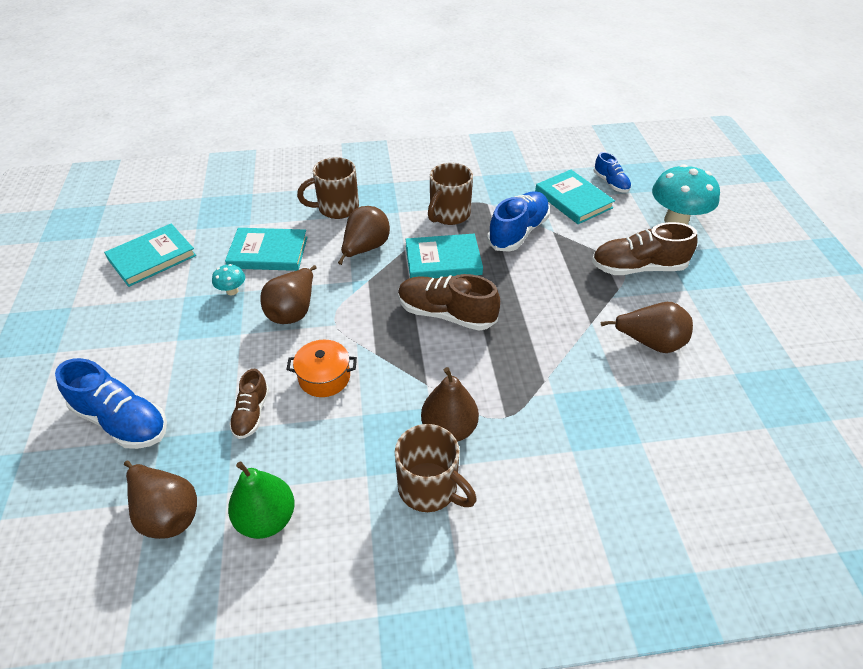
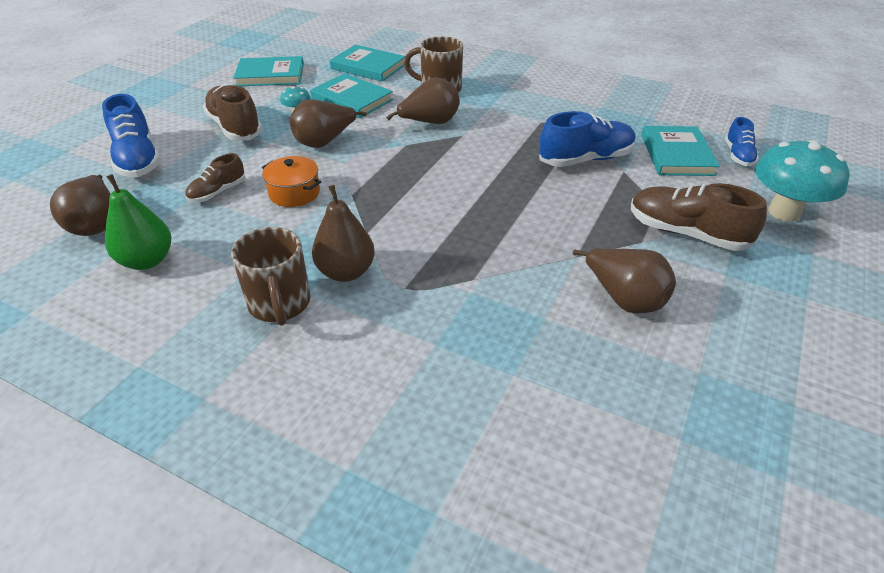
camera: 35 degrees right, 5 degrees down
brown shoe [398,274,500,330] -> brown shoe moved to [203,84,263,141]
turquoise book [406,234,483,279] -> turquoise book moved to [330,45,405,82]
brown mug [428,163,473,225] -> none

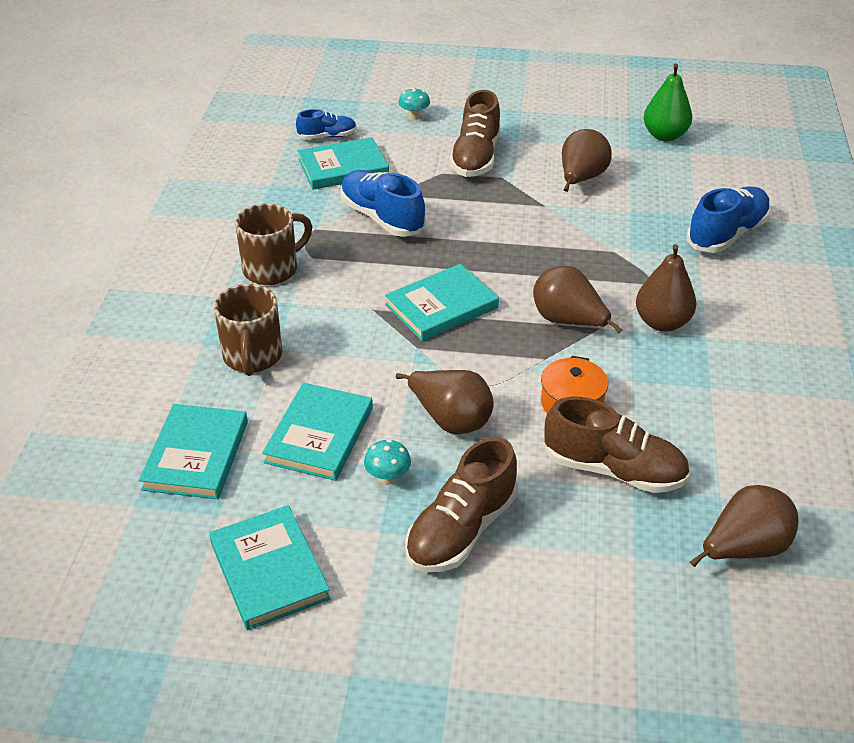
camera: 110 degrees left, 0 degrees up
blue shoe [102,94,160,177] -> blue shoe moved to [687,187,771,253]
green pear [105,174,171,270] -> green pear moved to [644,63,692,141]
brown shoe [185,153,245,202] -> brown shoe [544,397,690,493], size x1.72
brown mug [231,227,311,326] -> brown mug moved to [235,203,312,285]
brown pear [386,77,460,124] -> brown pear moved to [533,266,622,334]
turquoise mushroom [755,140,850,222] -> turquoise mushroom [398,88,430,120], size x0.46
none -> turquoise book [385,264,499,341]

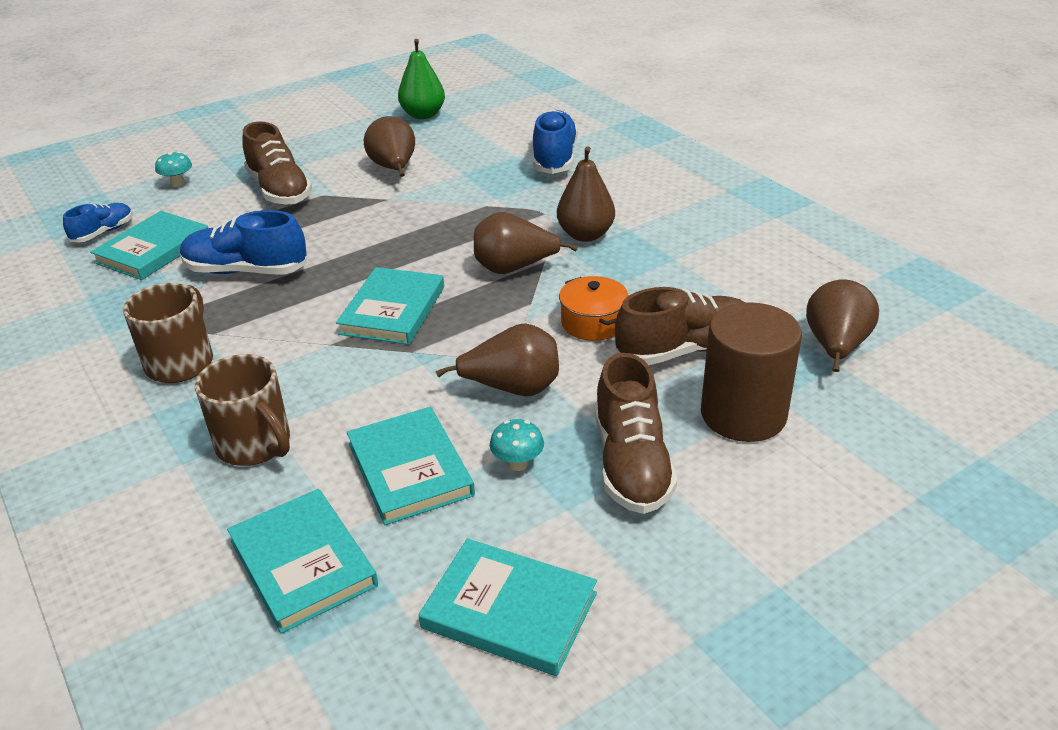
camera: 40 degrees left, 5 degrees down
none -> brown cylinder [701,302,802,442]

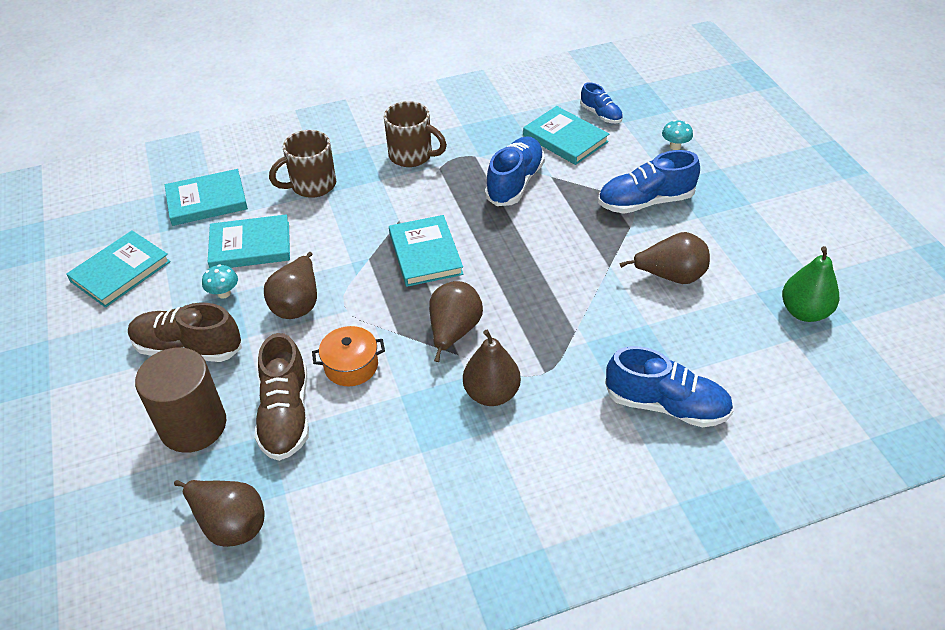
camera: 105 degrees right, 10 degrees up
brown shoe [242,122,312,205] -> blue shoe [598,150,700,214]
turquoise book [336,267,444,345] -> turquoise book turned 45 degrees clockwise [389,215,464,287]

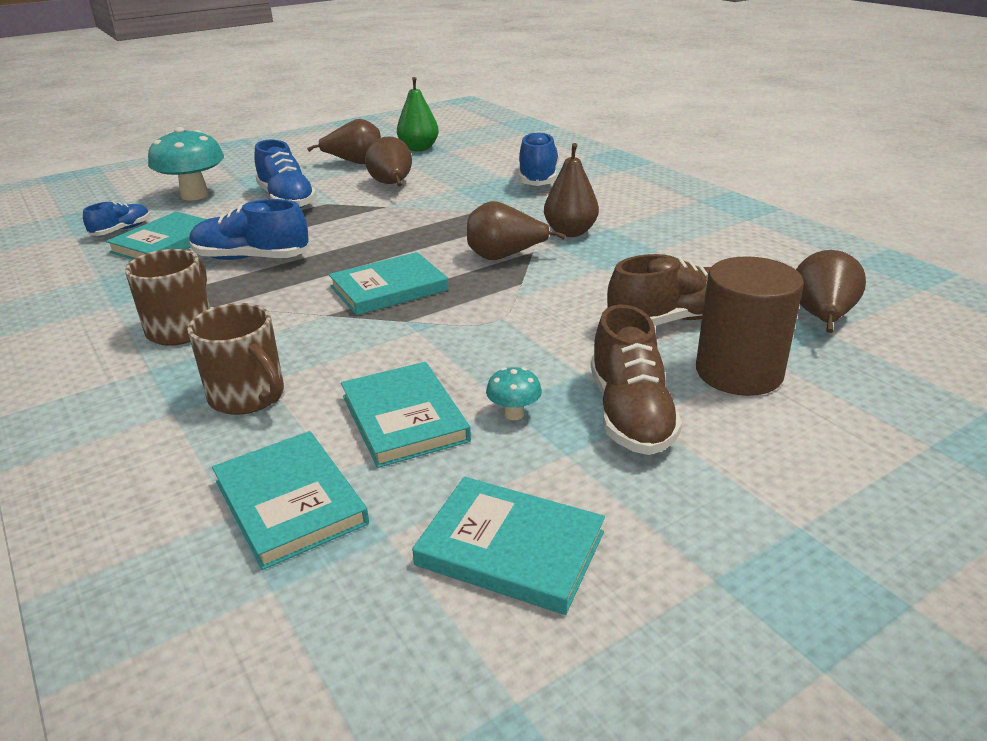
camera: 105 degrees left, 15 degrees down
brown pear [264,252,317,319] -> brown pear moved to [307,119,381,164]
orange pot [312,326,385,386] -> none
turquoise mushroom [662,120,693,150] -> turquoise mushroom [148,127,224,201], size x2.19

